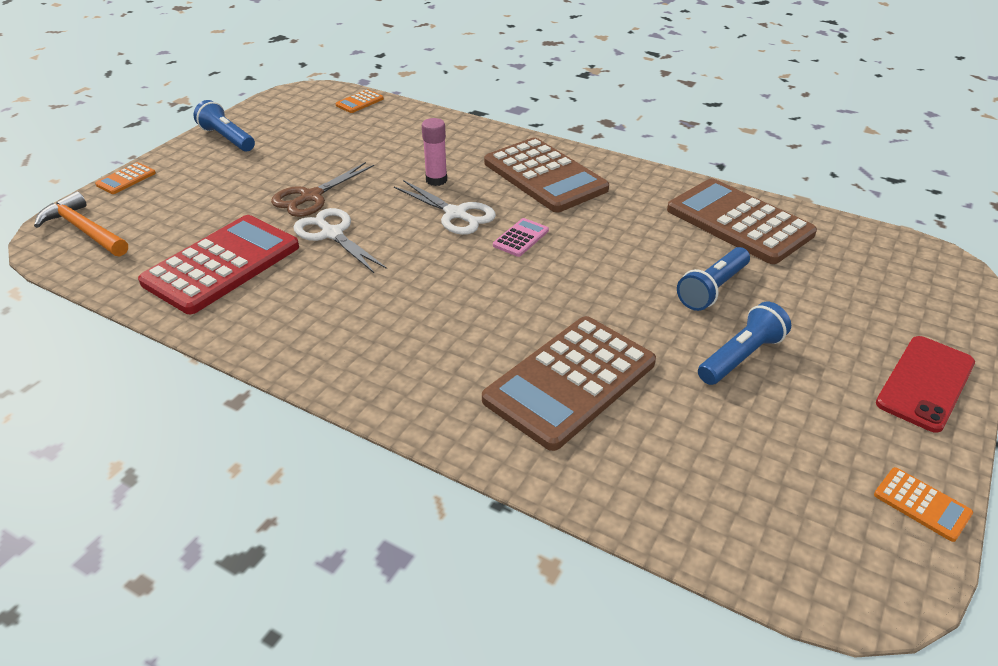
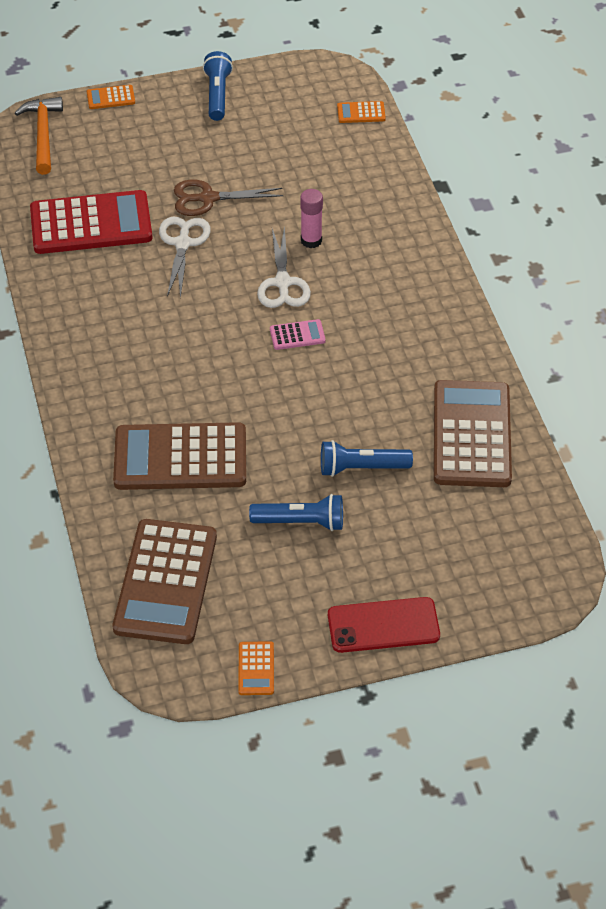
camera: 45 degrees right, 10 degrees up
brown calculator [484,137,609,212] -> brown calculator moved to [113,519,217,644]

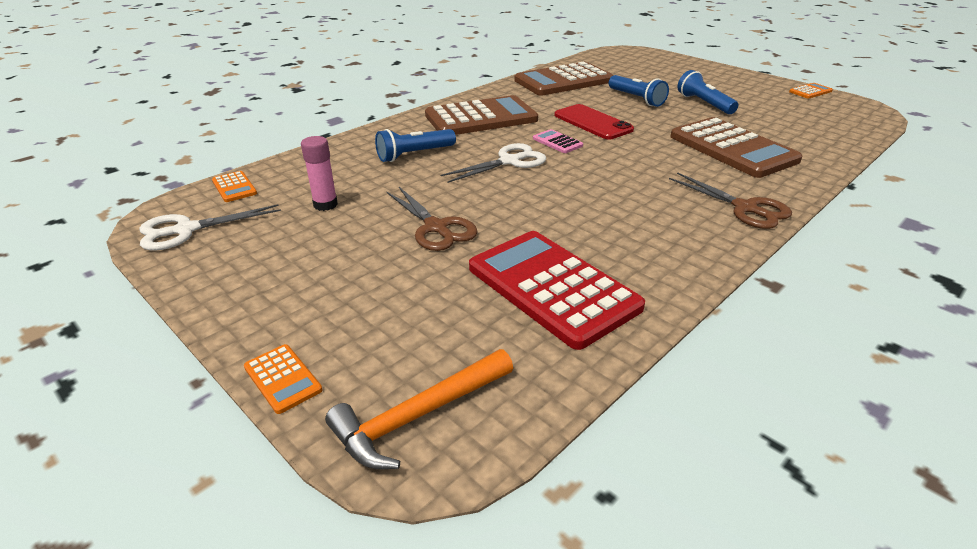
camera: 120 degrees left, 15 degrees down
brown calculator [113,519,217,644] -> brown calculator moved to [425,95,538,135]
white scissors [159,216,211,299] -> white scissors moved to [139,204,281,250]
blue flashlight [203,51,233,121] -> blue flashlight moved to [375,129,456,162]
pink glue stick [300,189,323,248] -> pink glue stick moved to [301,136,338,211]
red phone [328,597,440,653] -> red phone moved to [554,104,634,140]
none -> brown scissors [669,172,792,229]

